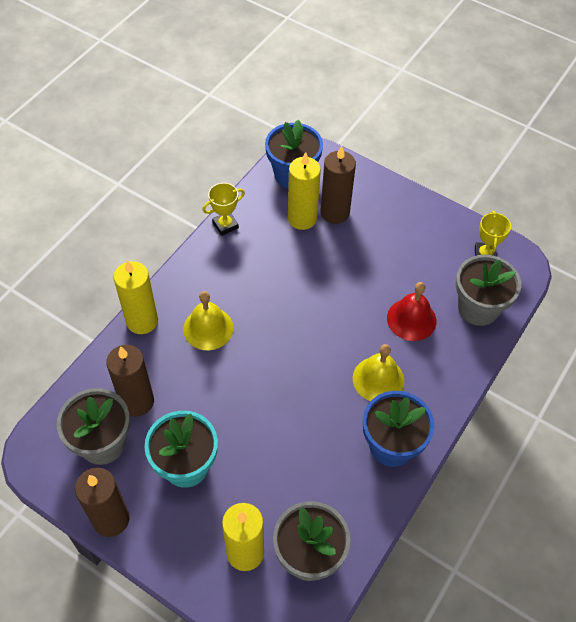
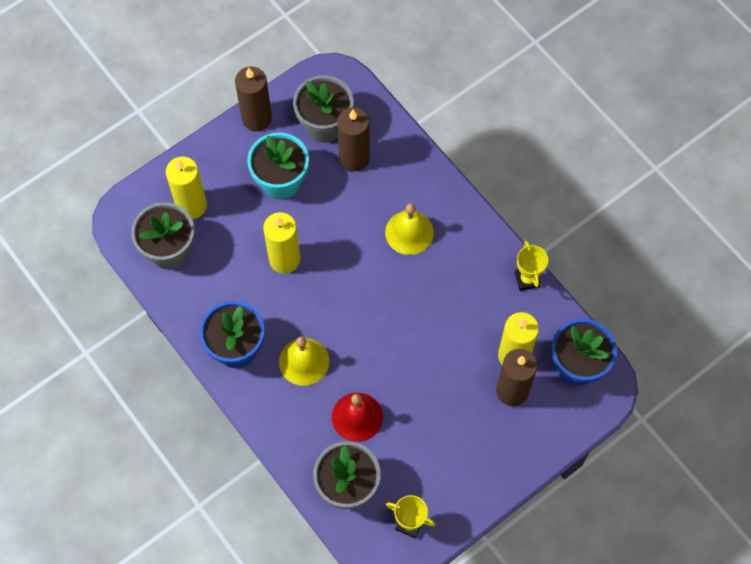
camera: 110 degrees right, 10 degrees up
yellow candle [114,260,158,334] -> yellow candle moved to [263,212,300,274]

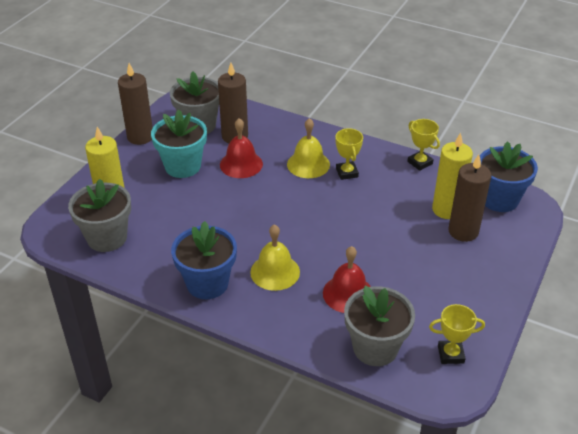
camera: 25 degrees left, 25 degrees down
yellow candle [263,212,300,274] -> none
none -> red bell [220,118,263,178]
none -> yellow trophy [335,128,363,180]

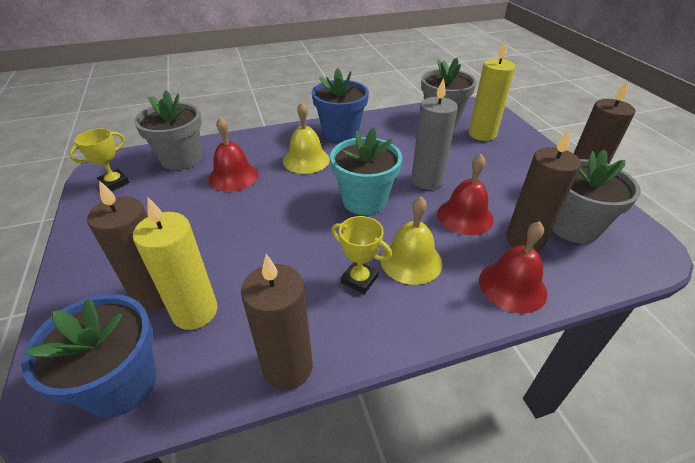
camera: 135 degrees right, 0 degrees up
turquoise flower pot [151,110,207,178] -> turquoise flower pot moved to [330,127,402,215]
yellow trophy [407,119,440,171] -> brown candle [241,254,313,390]
none -> grey candle [411,78,458,190]
none -> red bell [479,221,547,313]

